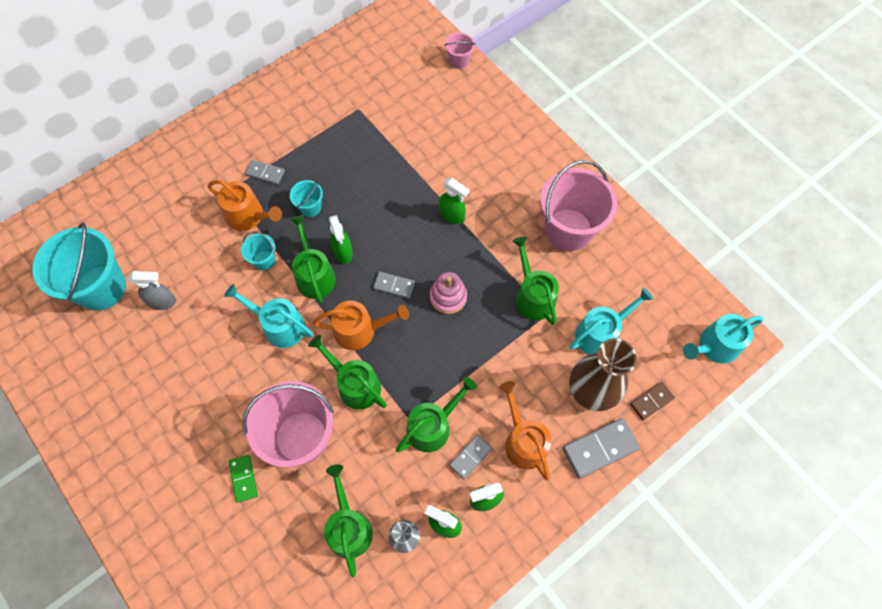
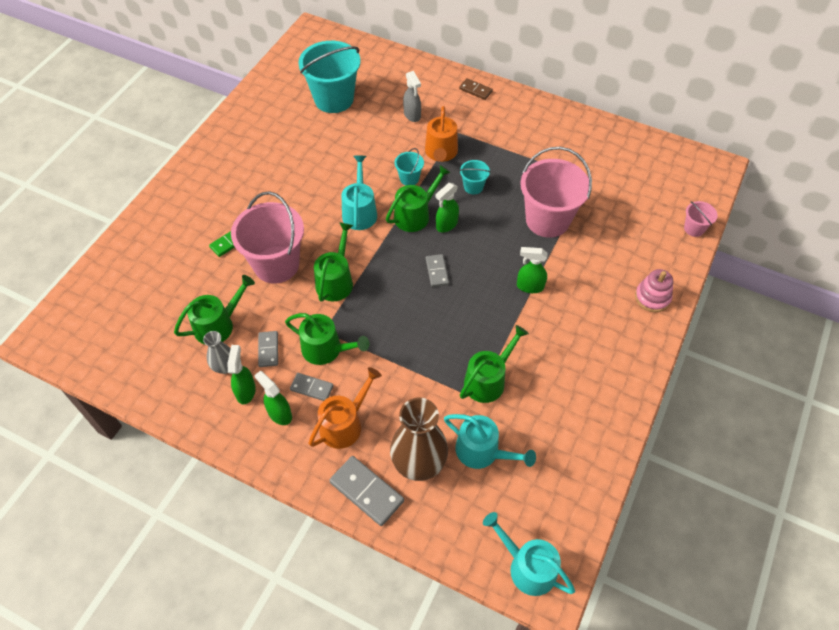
camera: 65 degrees right, 10 degrees down
grey spray bottle [128,271,176,310] -> grey spray bottle moved to [403,71,421,122]
grey domino [245,160,285,185] -> grey domino moved to [258,331,278,367]
orange watering can [312,301,409,350] -> none
pink stacking toy [430,272,467,314] -> pink stacking toy moved to [635,269,673,312]
green spray bottle [439,178,470,224] -> green spray bottle turned 90 degrees clockwise [517,247,548,293]
pink bucket [541,160,617,251] -> pink bucket moved to [520,147,592,238]
brown domino [630,382,675,420] -> brown domino moved to [459,78,493,100]

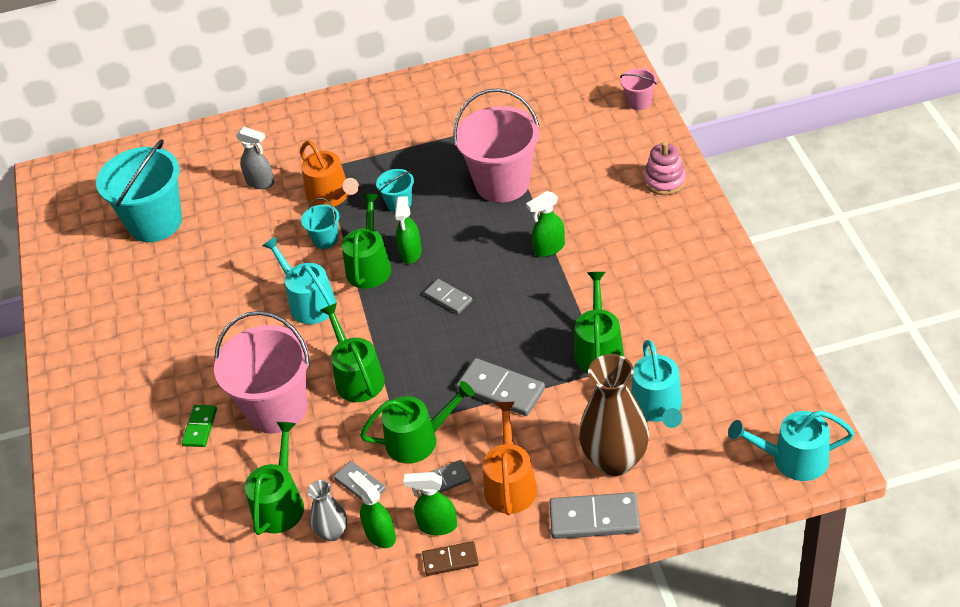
camera: 35 degrees left, 10 degrees down
turquoise watering can [444,414,536,469] -> turquoise watering can turned 90 degrees clockwise [631,340,682,428]
brown domino [459,78,493,100] -> brown domino moved to [422,541,479,576]
none -> grey domino [456,358,545,416]

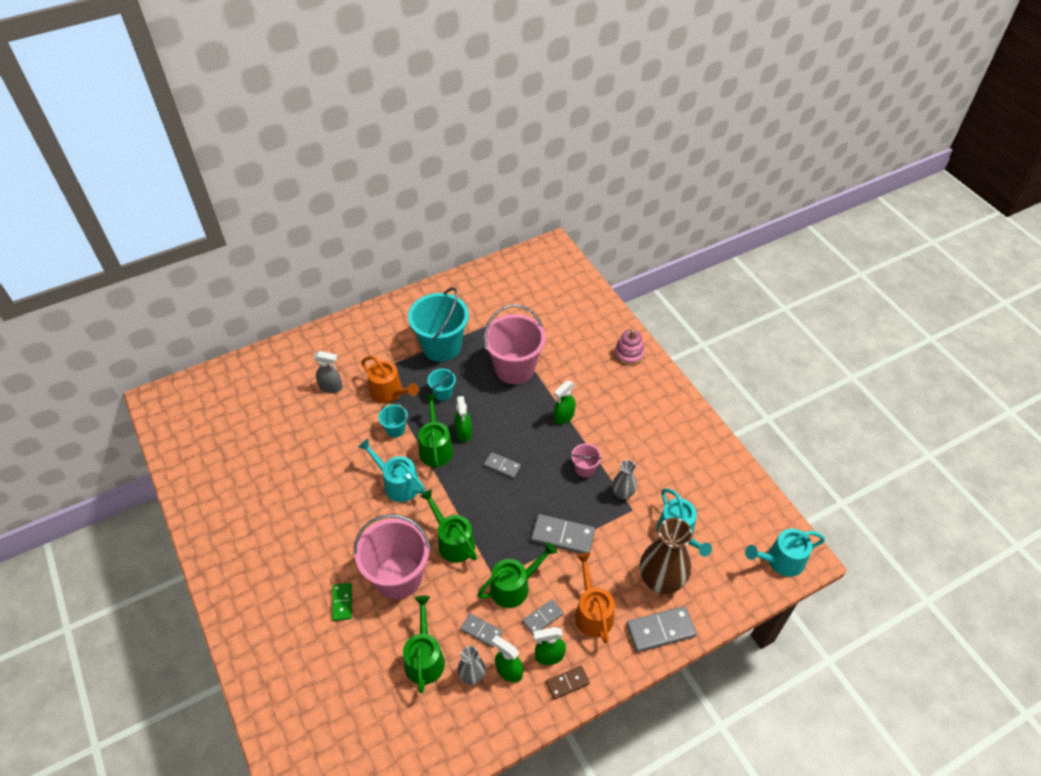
camera: 20 degrees left, 5 degrees up
turquoise bucket [96,139,182,242] -> turquoise bucket moved to [408,287,469,362]
green watering can [574,272,624,373] -> grey vase [612,460,637,499]
pink bucket [620,68,657,110] -> pink bucket moved to [571,443,602,477]

